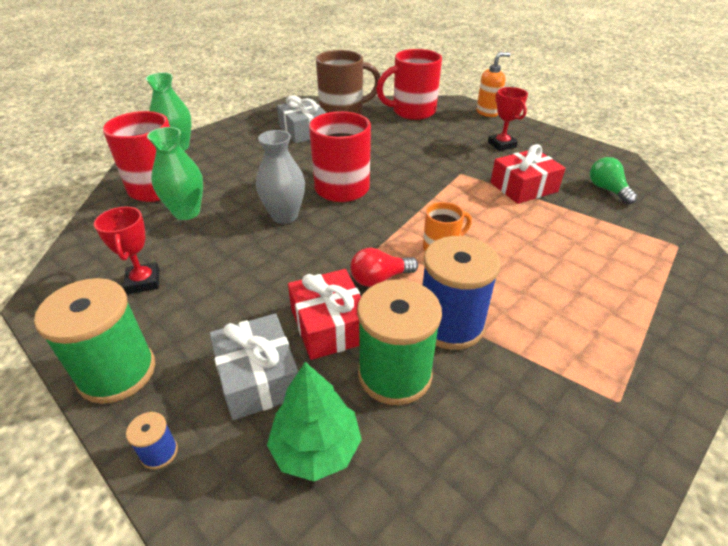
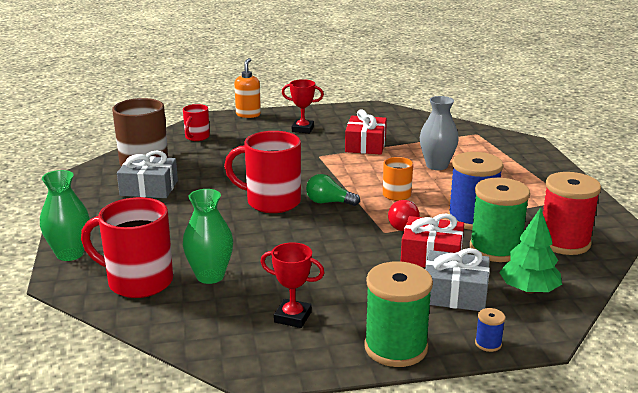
camera: 55 degrees left, 15 degrees down
grey vase [256,130,305,224] -> grey vase moved to [420,96,459,170]
red mug [376,49,442,120] -> red mug [183,104,210,141], size x0.55
green light bulb [590,157,637,205] -> green light bulb moved to [306,174,360,206]
none -> red spool [543,172,601,255]

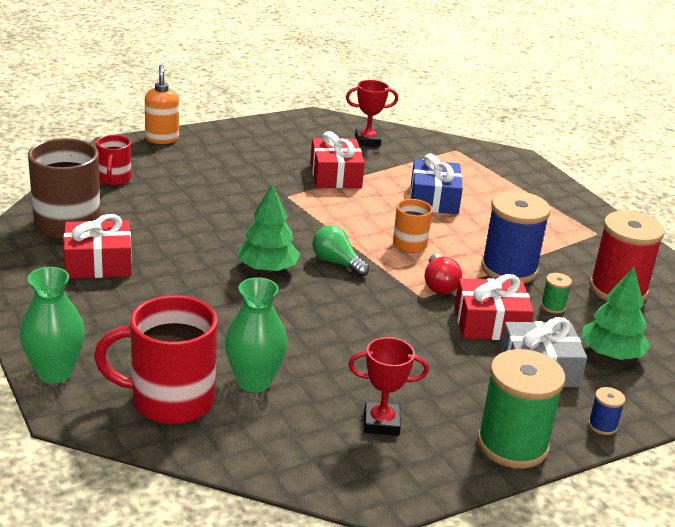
camera: 20 degrees left, 5 degrees up
grey gift [117,151,178,198] -> red gift [64,214,132,279]
red mug [224,131,301,213] -> green tree [237,184,300,273]
red trophy [282,79,324,133] -> red trophy moved to [346,80,398,147]
green light bulb [306,174,360,206] -> green light bulb turned 45 degrees clockwise [312,225,369,277]
grey vase [420,96,459,170] -> blue gift [410,153,463,214]
green spool [470,177,530,262] -> green spool [541,273,572,314], size x0.42

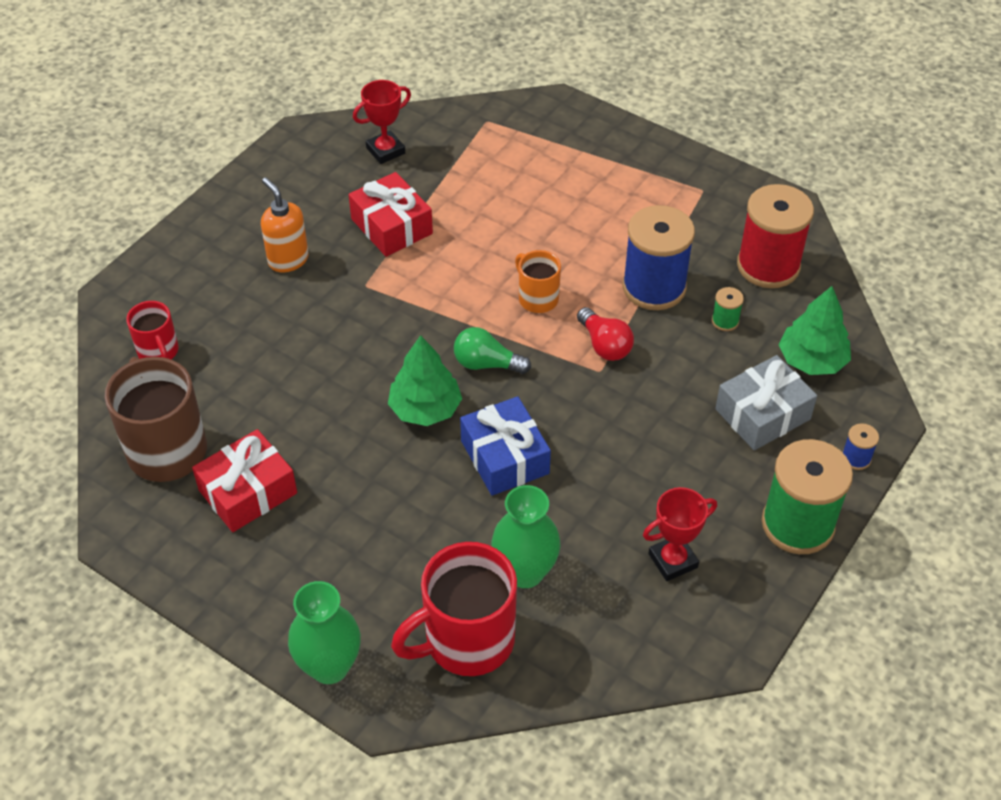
camera: 25 degrees left, 20 degrees up
orange soap dispenser [145,64,179,144] -> orange soap dispenser moved to [261,178,309,272]
blue gift [410,153,463,214] -> blue gift moved to [460,396,551,496]
red gift [455,274,534,340] -> none

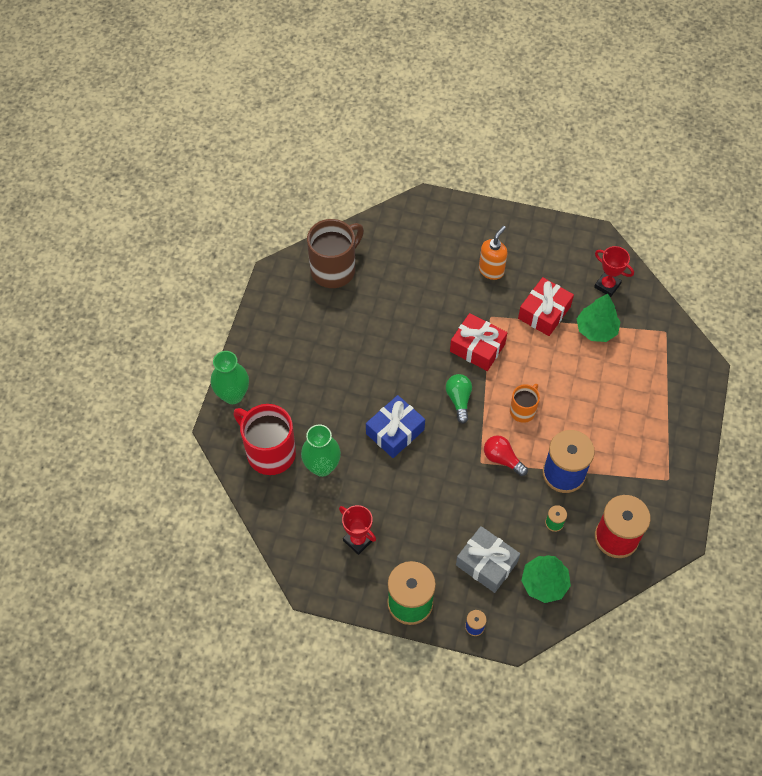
camera: 70 degrees right, 10 degrees up
red mug [126,301,179,359] -> none
red gift [192,429,297,532] -> red gift moved to [450,313,507,371]
green tree [388,335,462,426] -> green tree moved to [577,294,620,342]
red light bulb [577,307,634,361] -> red light bulb turned 90 degrees clockwise [484,436,528,476]

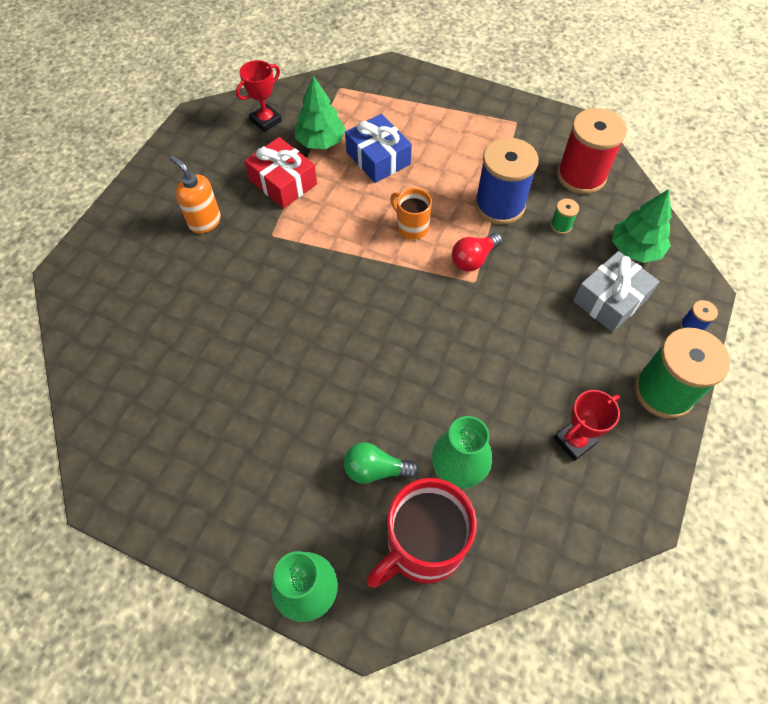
camera: 80 degrees left, 0 degrees up
brown mug [307,219,364,288] -> none
blue gift [366,395,425,458] -> blue gift moved to [345,114,412,183]
green light bulb [446,374,472,424] -> green light bulb moved to [344,442,419,484]
red gift [450,313,507,371] -> none

